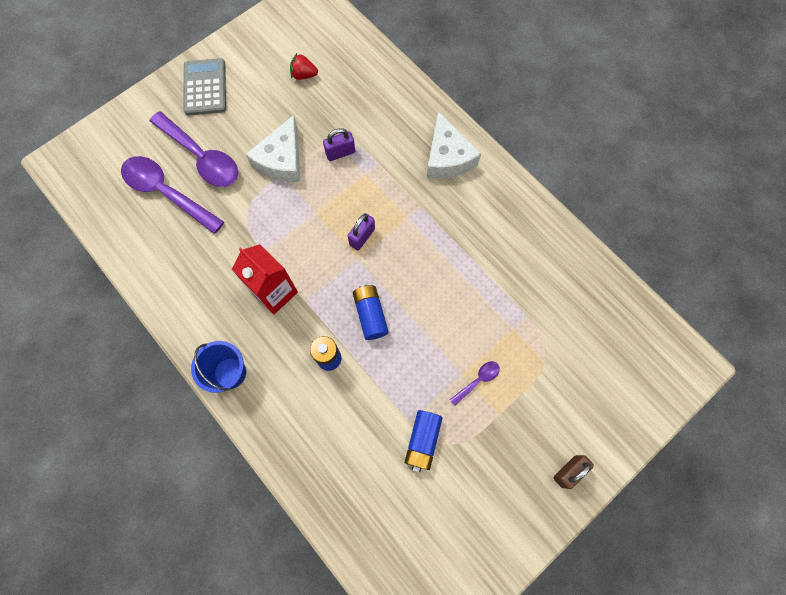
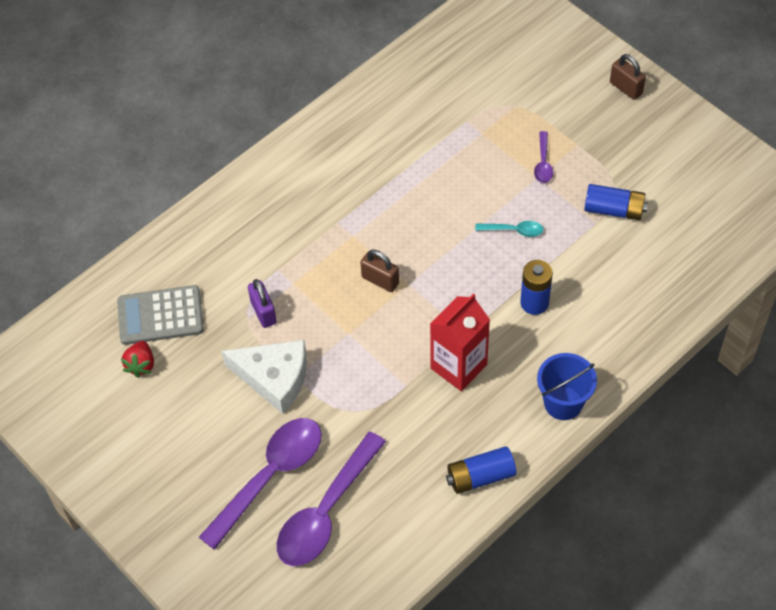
camera: 90 degrees left, 15 degrees down
grey calculator [184,58,226,115] -> grey calculator moved to [117,285,204,345]
purple padlock [348,213,375,250] -> brown padlock [361,250,399,292]
blue battery [353,285,389,340] -> blue battery moved to [446,446,516,494]
white cheese [427,112,481,179] -> none
purple spoon [450,361,500,406] -> purple spoon turned 135 degrees counterclockwise [534,131,553,183]
none -> turquoise spoon [475,221,544,237]

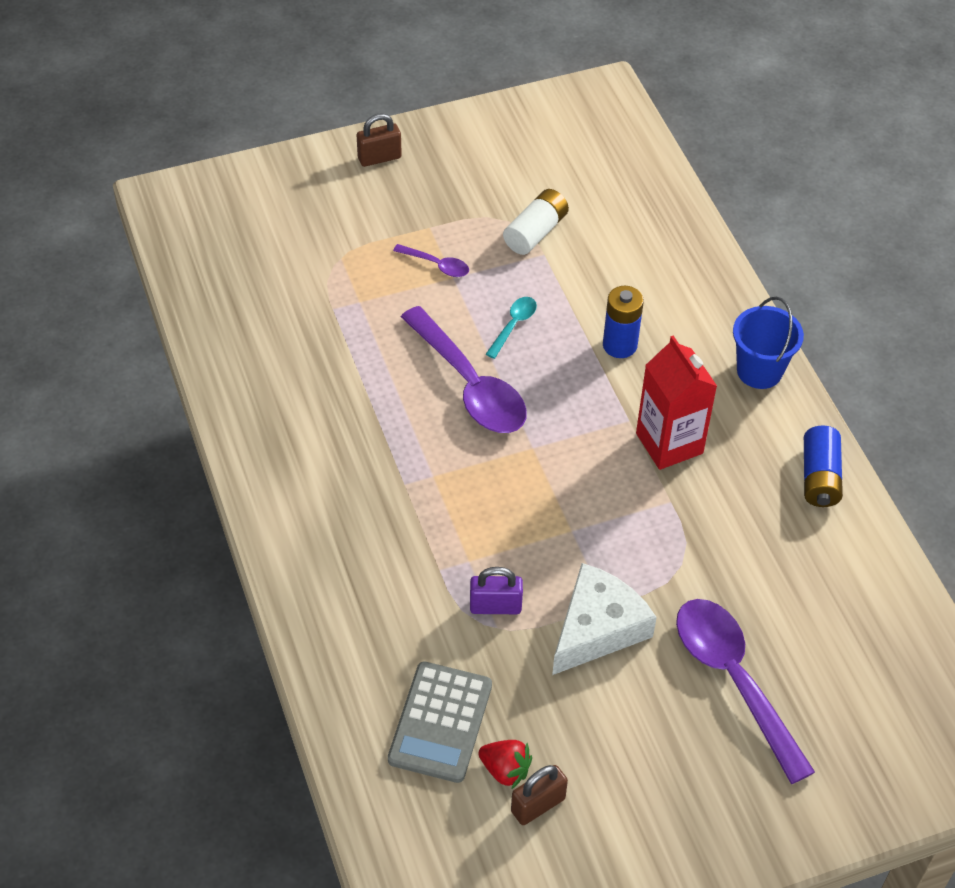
camera: 70 degrees left, 5 degrees down
purple spoon [277,432,386,566] -> purple spoon moved to [401,306,527,433]
brown padlock [361,250,399,292] -> brown padlock moved to [511,765,568,825]
blue battery [584,184,648,220] -> white battery [503,189,569,255]

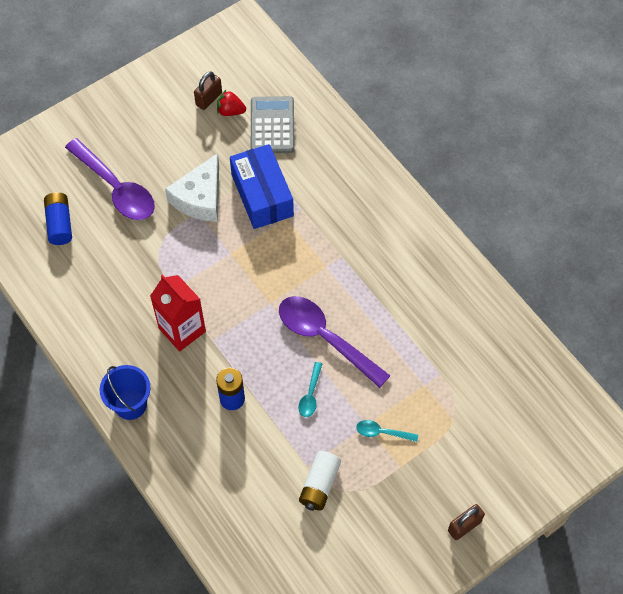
camera: 165 degrees right, 10 degrees up
purple spoon [393,244,469,277] -> turquoise spoon [356,420,418,442]
purple padlock [470,567,523,614] -> blue box [230,144,294,229]
blue battery [804,426,843,507] -> blue battery moved to [44,192,72,245]

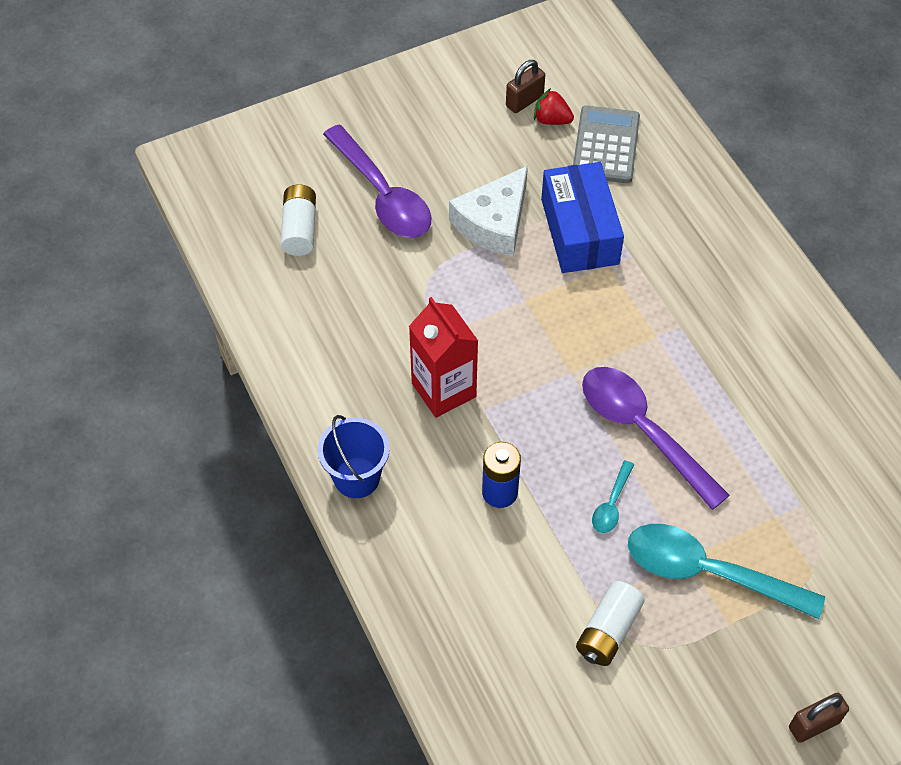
camera: 10 degrees right, 5 degrees down
blue battery [44,192,72,245] -> white battery [281,184,316,256]
turquoise spoon [356,420,418,442] -> turquoise spoon [628,524,825,619], size x2.21

